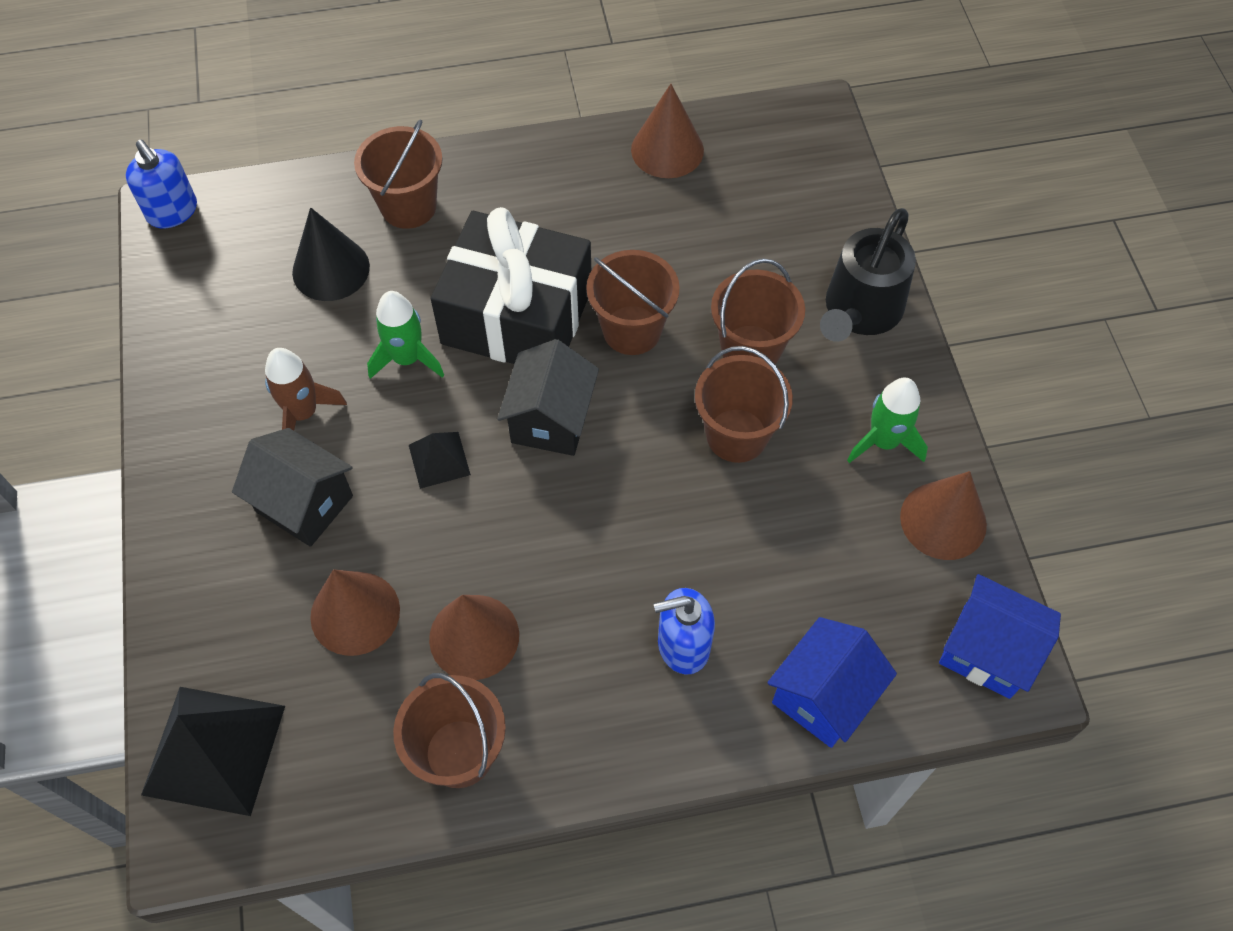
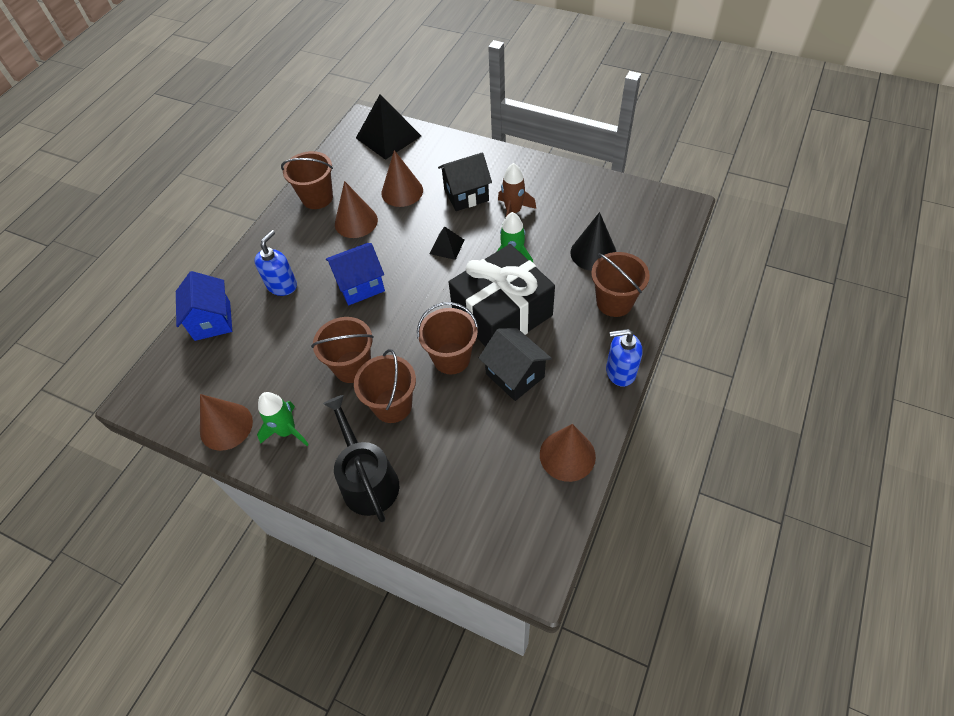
camera: 130 degrees right, 5 degrees down
blue soap dispenser [126,139,197,228] -> blue soap dispenser moved to [606,329,643,387]
black house [497,339,599,456] -> black house moved to [479,328,552,401]
blue house [939,574,1061,699] -> blue house moved to [326,243,385,305]

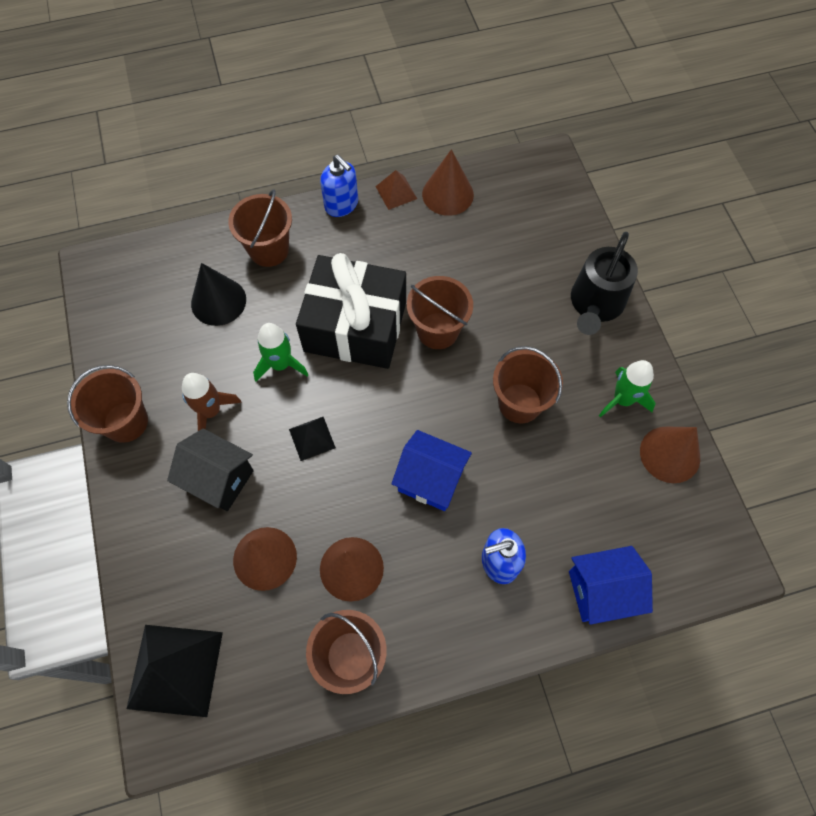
camera: 135 degrees left, 10 degrees up
blue house [176,271,232,341] -> blue house turned 45 degrees clockwise [569,546,653,625]
brown bucket [354,349,416,423] -> brown bucket moved to [67,365,148,443]
black house [479,328,552,401] -> none
none -> brown pyramid [375,170,417,210]

